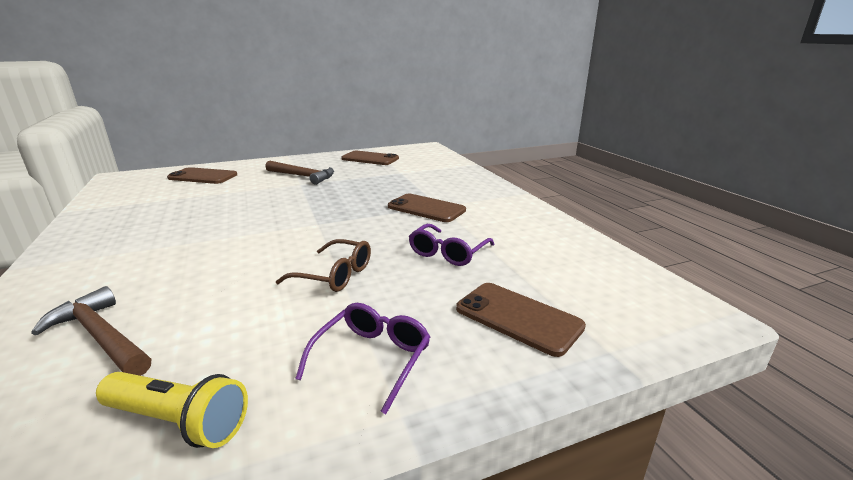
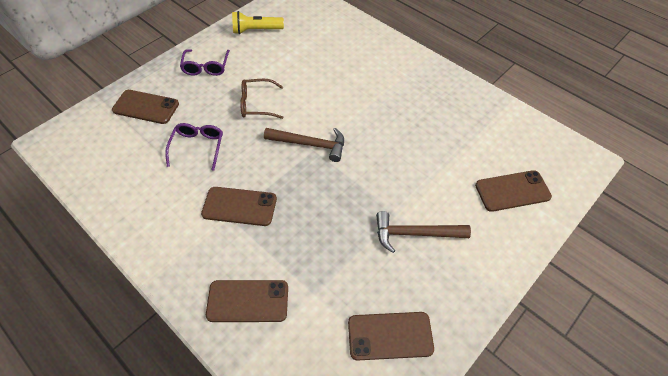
camera: 155 degrees right, 30 degrees up
brown hammer [31,286,151,376] -> brown hammer moved to [264,128,344,162]
none -> brown phone [206,280,288,322]

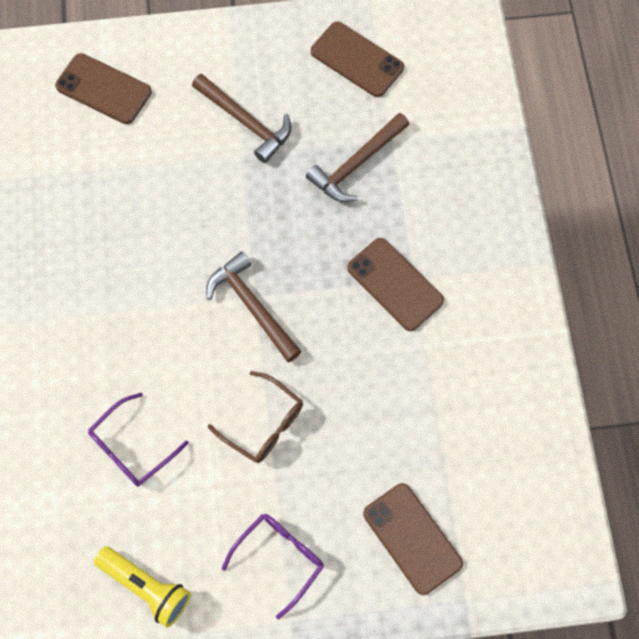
camera: 140 degrees left, 15 degrees up
purple glasses [165,123,223,171] -> purple glasses moved to [88,392,189,487]
brown phone [206,280,288,322] -> none
none -> brown hammer [306,113,409,202]

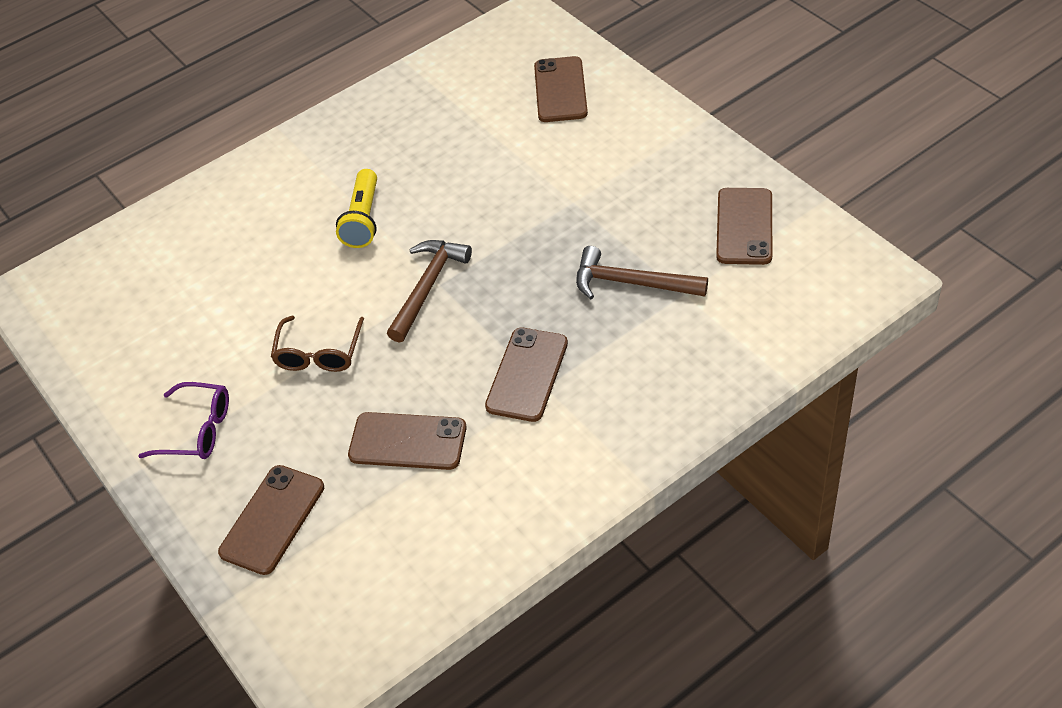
camera: 65 degrees right, 20 degrees down
purple glasses [88,392,189,487] -> none
yellow flashlight [94,547,191,628] -> yellow flashlight moved to [336,169,377,248]
brown hammer [192,74,291,163] -> none
none -> brown phone [348,412,466,470]

